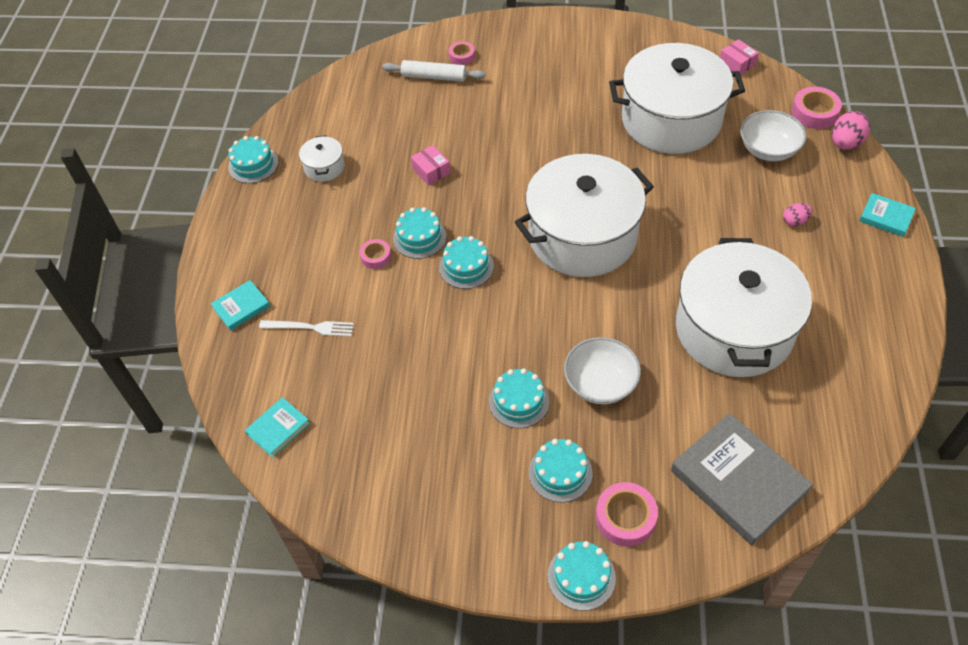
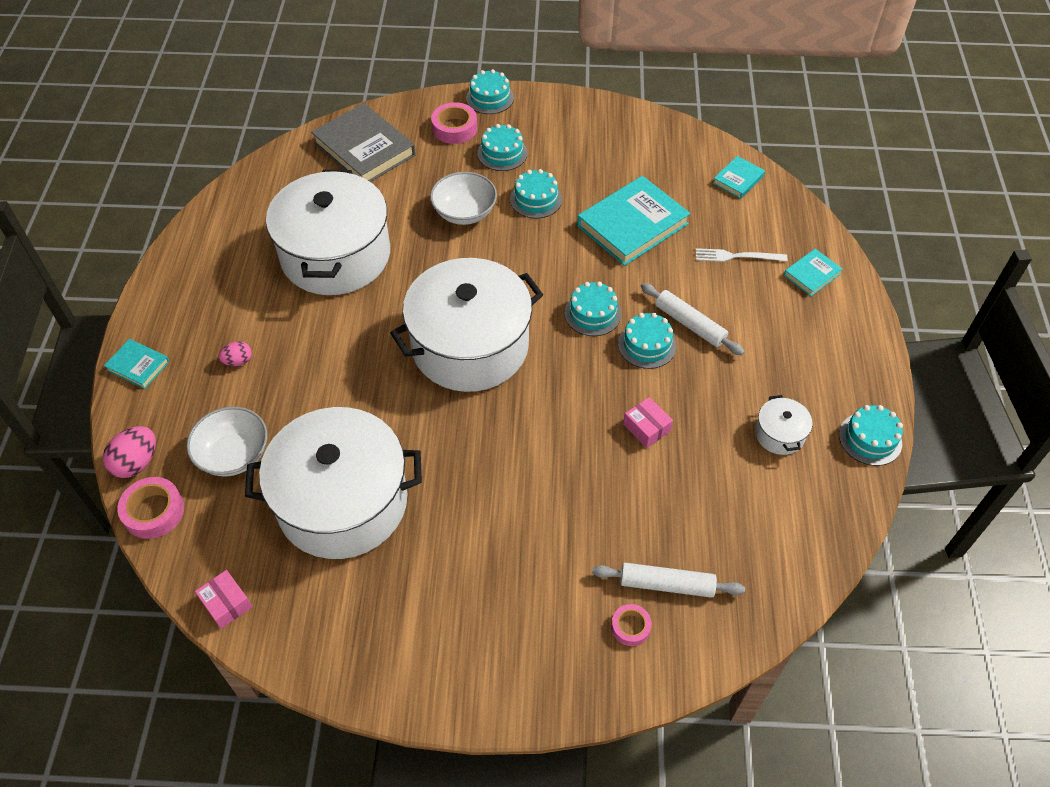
camera: 175 degrees right, 0 degrees up
pink tape [360,239,391,269] -> white rolling pin [641,283,745,355]
none -> turquoise book [577,176,691,266]

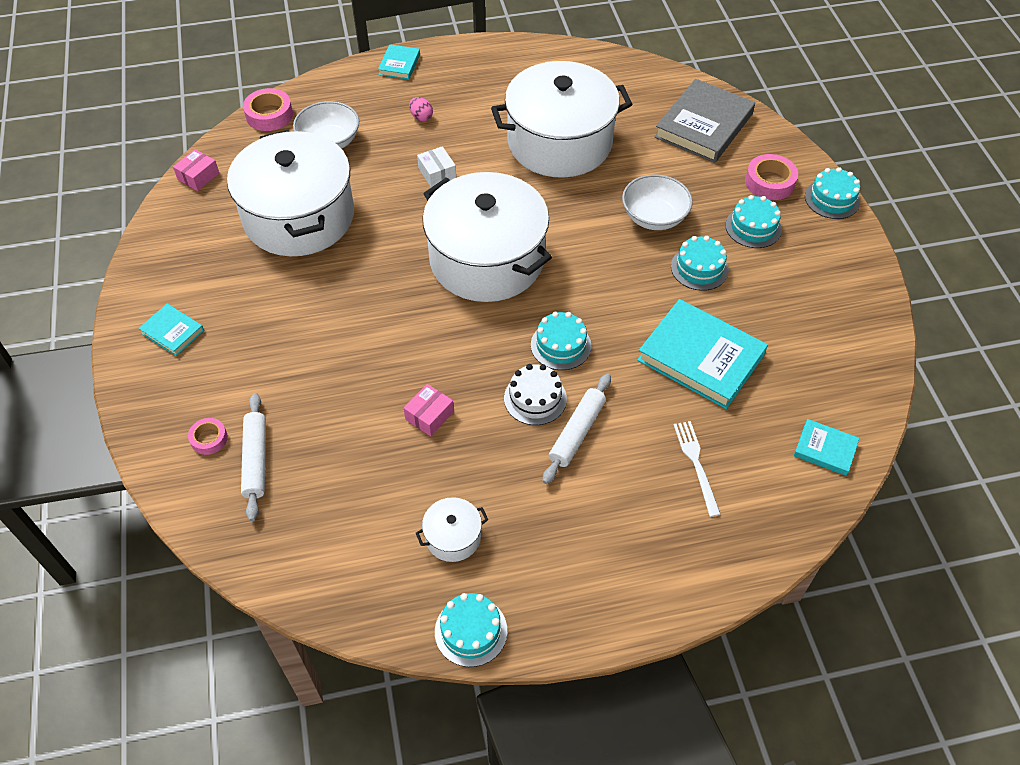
camera: 75 degrees right, 0 degrees up
pink egg [103,426,156,478] -> none
turquoise cake [618,313,676,369] -> white cake [504,364,567,425]
turquoise book [784,249,843,296] -> turquoise book moved to [139,304,204,356]
none -> white box [417,146,456,187]

